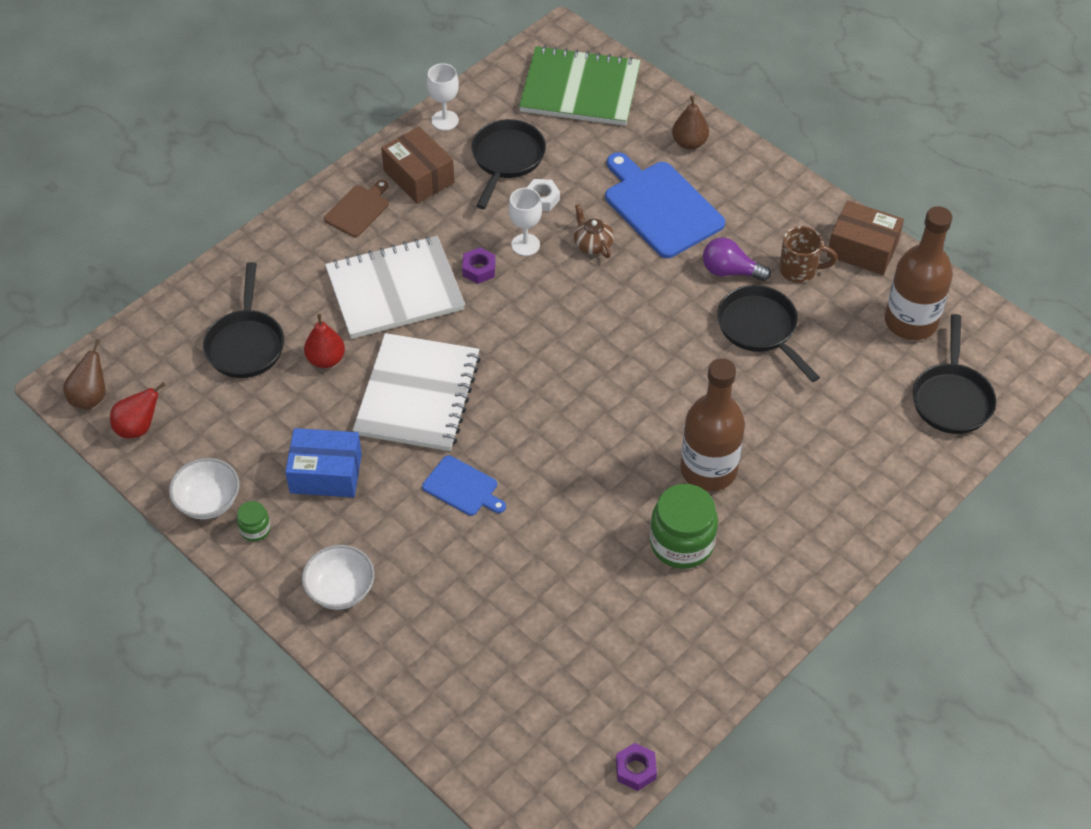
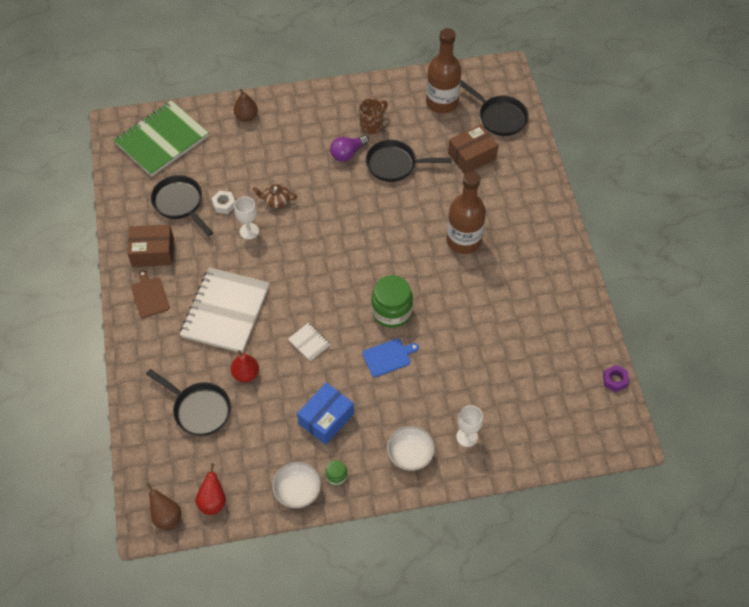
camera: 55 degrees left, 5 degrees up
white notebook [353,333,481,451] -> white notebook [288,323,331,362], size x0.41
white goblet [427,63,459,130] -> white goblet moved to [456,405,483,447]
purple nut [462,247,496,284] -> none
blue cutting board [605,152,725,258] -> none
green jar [650,484,718,569] -> green jar moved to [371,275,413,328]
brown box [827,201,904,275] -> brown box moved to [448,124,499,174]

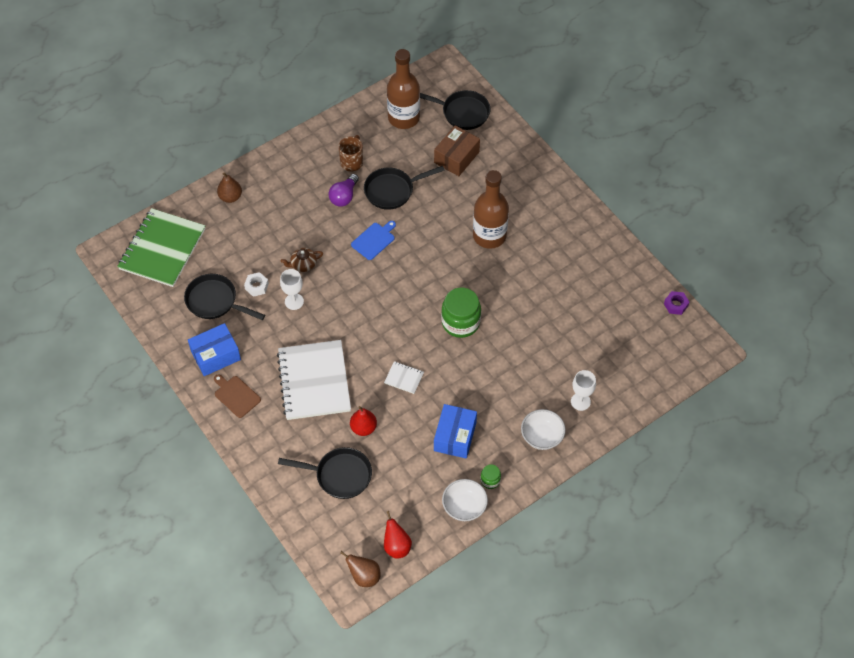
camera: 25 degrees left, 0 degrees up
brown box [127,225,174,267] -> blue box [188,323,241,376]
blue cutting board [362,339,419,377] -> blue cutting board moved to [351,221,396,260]

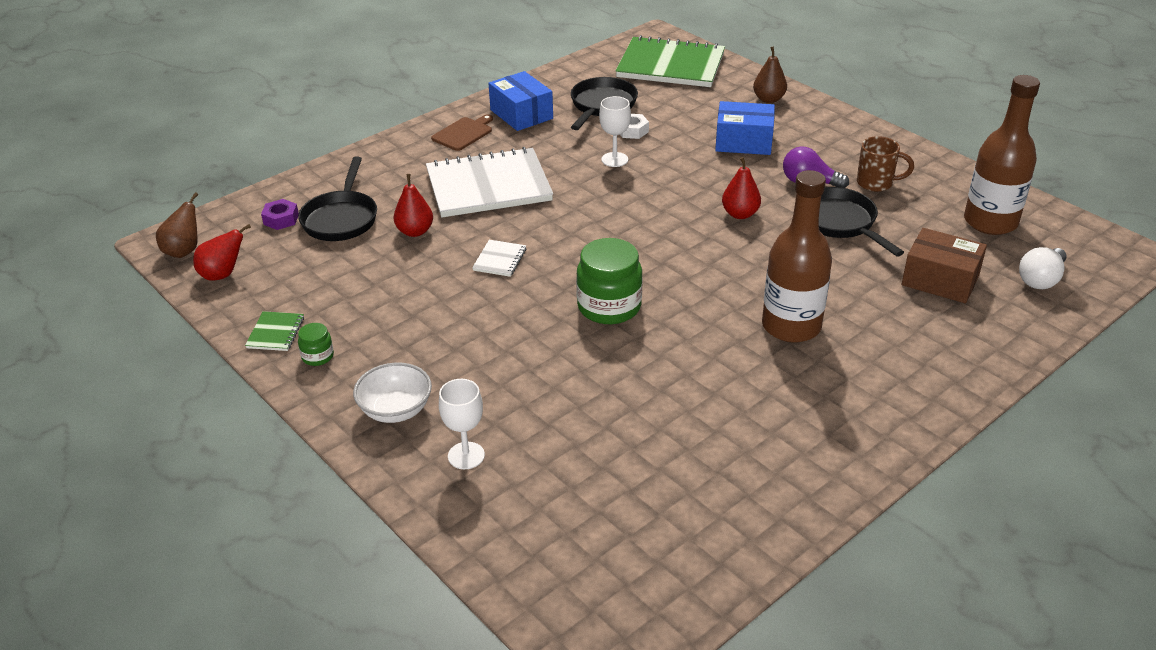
camera: 85 degrees right, 20 degrees down
brown teapot [281,248,323,272] -> none
blue cutting board [351,221,396,260] -> red pear [722,157,761,219]
black pan [420,90,490,130] -> white light bulb [1019,247,1067,289]
blue box [434,404,477,459] -> blue box moved to [715,101,775,155]
white bowl [442,479,488,521] -> green notebook [245,311,304,351]
purple nut [664,291,689,315] -> purple nut moved to [261,199,299,230]

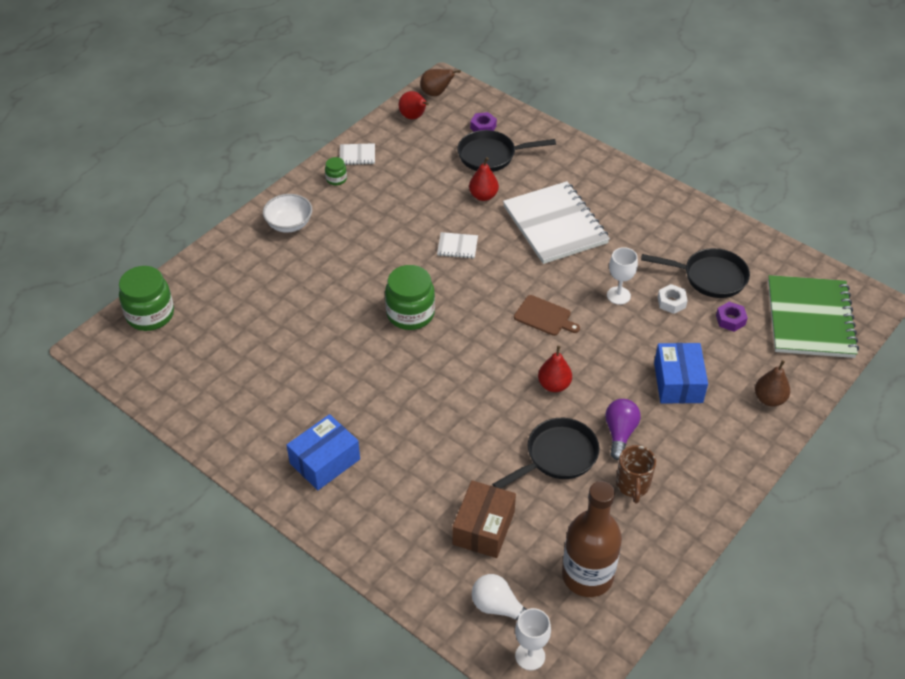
camera: 80 degrees right, 10 degrees up
green notebook [245,311,304,351] -> white notebook [340,143,375,165]
brown cutting board [431,114,493,151] -> brown cutting board moved to [514,295,580,336]
white goblet [439,379,485,469] -> white goblet moved to [515,608,551,670]
blue box [488,71,553,131] -> blue box moved to [287,414,360,490]
brown bottle [762,170,832,343] -> none
none -> green jar [119,266,174,331]
none -> purple nut [716,302,748,332]

